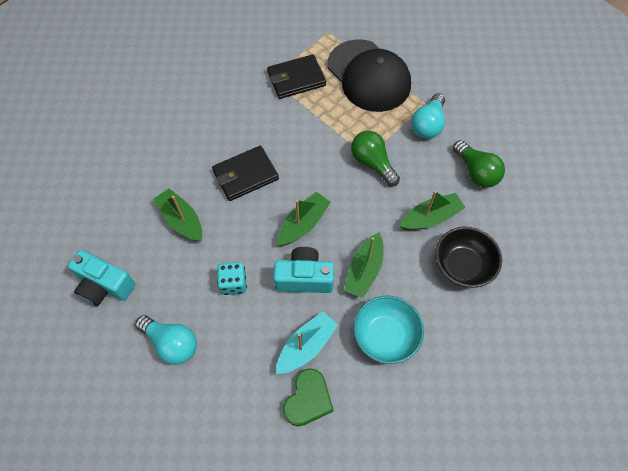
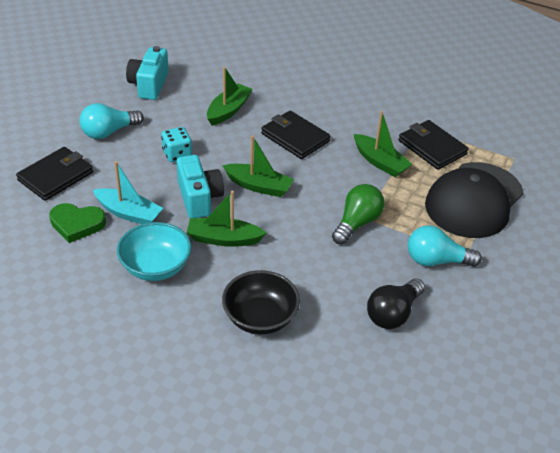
camera: 70 degrees right, 20 degrees down
turquoise light bulb [135,315,197,365] -> turquoise light bulb turned 45 degrees clockwise [80,103,144,139]
green boat [400,191,466,230] -> green boat moved to [354,111,412,177]
green light bulb [453,140,505,188] -> black light bulb [367,279,425,329]
none -> black wallet [16,147,93,201]

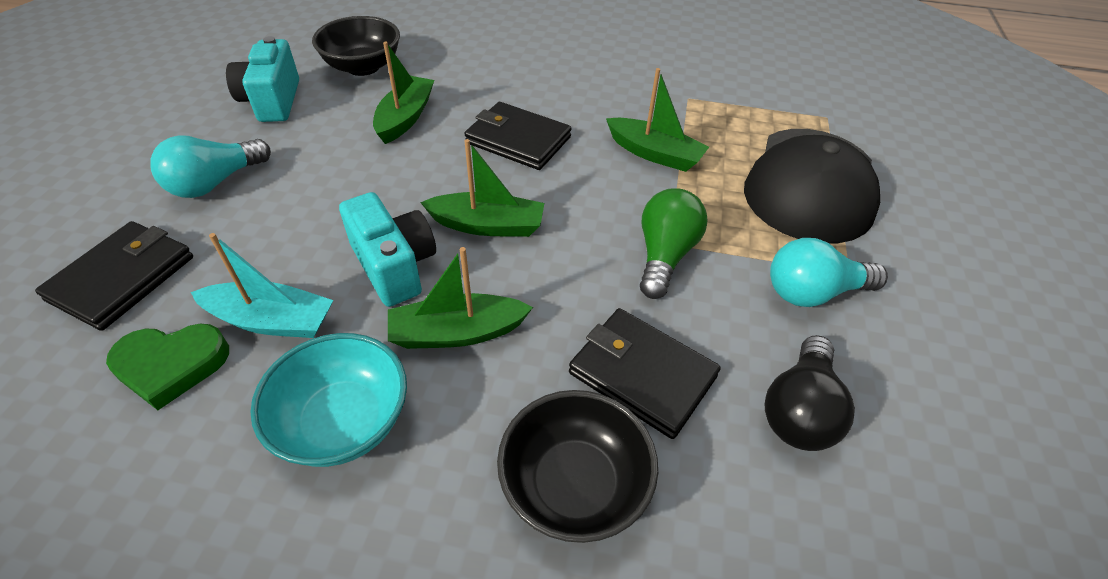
camera: 15 degrees left, 5 degrees up
turquoise dice [161,127,192,162] -> none
black wallet [398,120,469,170] -> black wallet moved to [569,308,721,439]
none -> black bowl [312,16,400,76]

